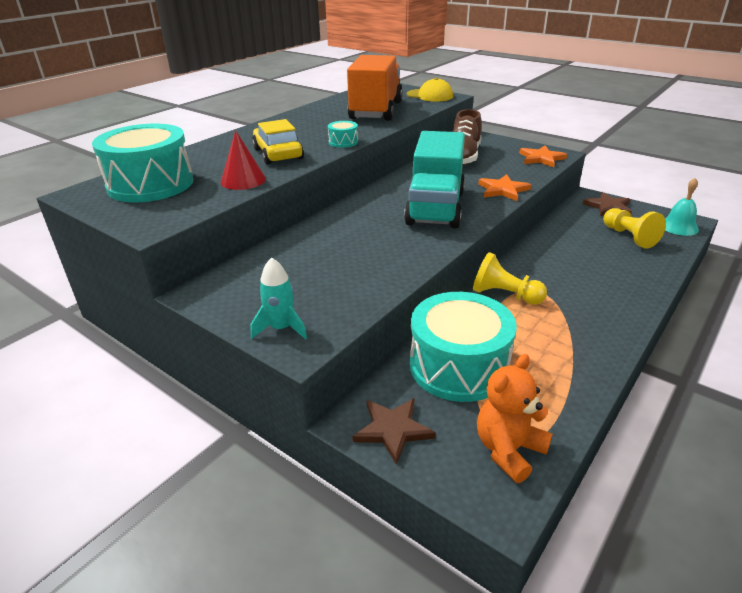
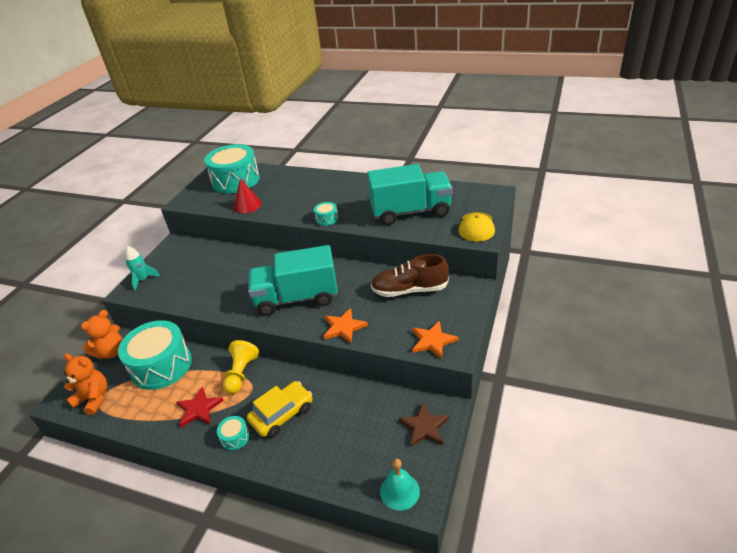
camera: 75 degrees right, 5 degrees up
yellow car [252,119,304,165] -> yellow car moved to [247,381,312,438]
orange truck [347,55,403,121] -> turquoise truck [367,164,453,225]
brown star [352,398,436,465] -> orange teddy bear [81,310,123,359]
yellow pawn [603,208,666,248] -> none
none -> red star [176,387,224,428]
none -> turquoise drum [217,416,250,450]

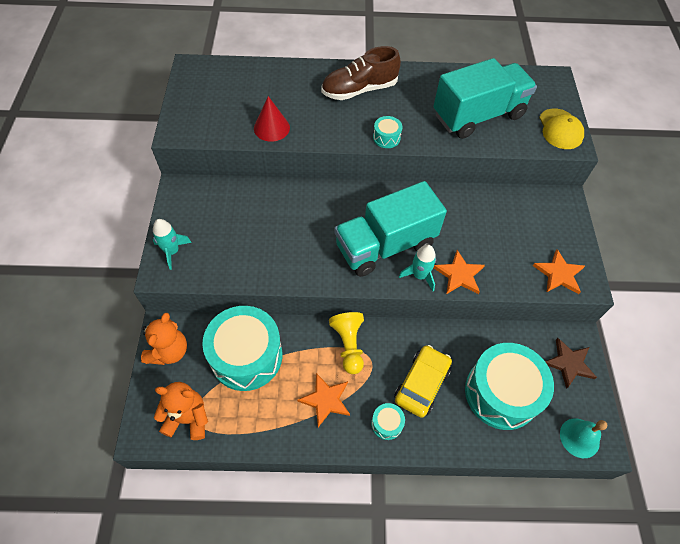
camera: 25 degrees left, 20 degrees up
red star [176,387,224,428] -> orange star [297,373,350,427]
turquoise drum [204,144,260,193] -> turquoise drum moved to [465,343,554,430]
brown shoe [371,254,449,297] -> brown shoe moved to [321,46,401,100]
none -> turquoise rocket [399,244,436,291]

